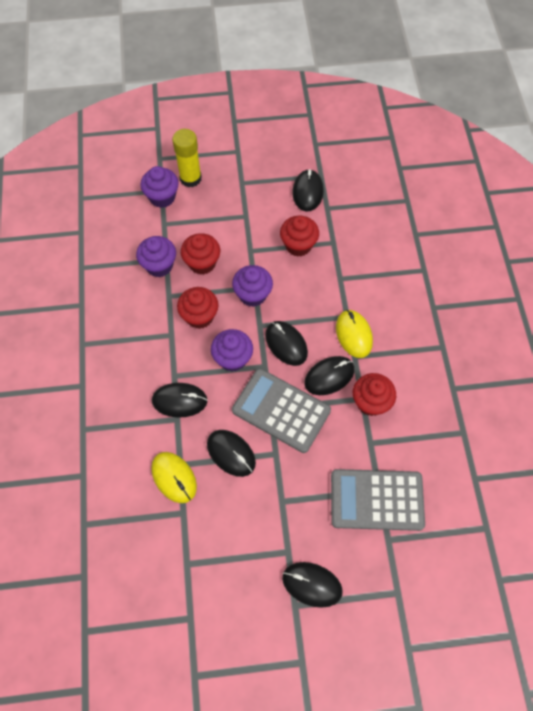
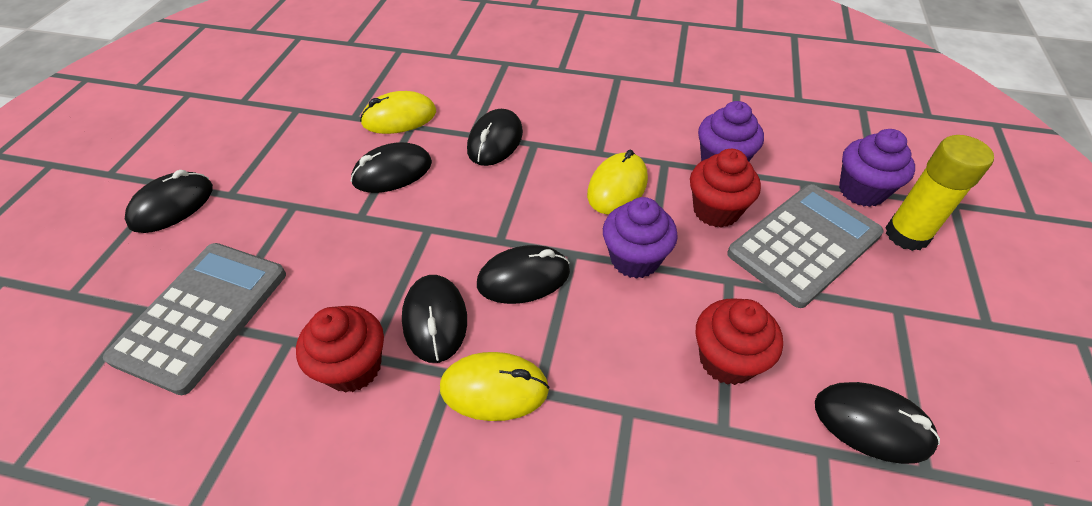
camera: 110 degrees right, 15 degrees down
red cupcake [177,287,219,329] -> yellow mouse [587,149,648,214]
purple cupcake [211,329,253,371] -> none
grey calculator [232,368,331,453] -> grey calculator moved to [727,184,884,308]

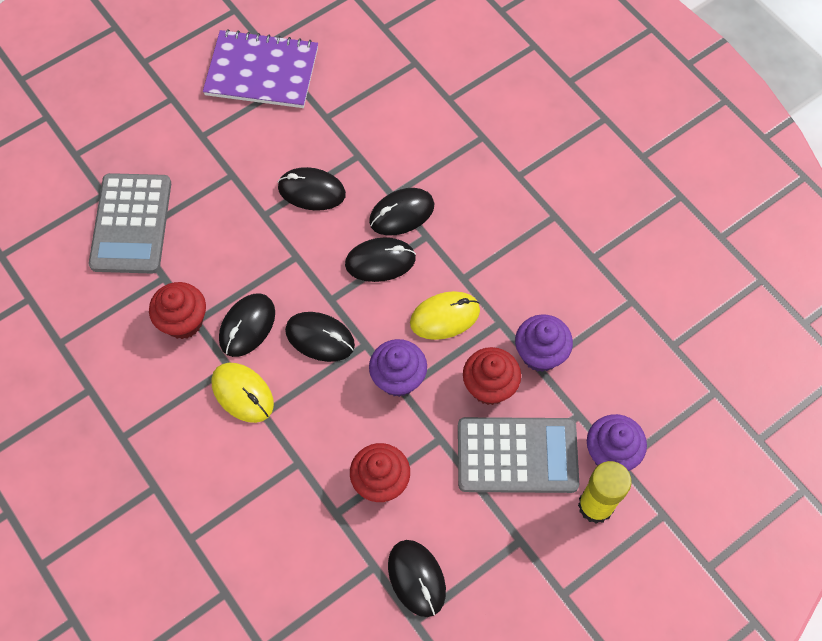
camera: 40 degrees right, 15 degrees up
grey calculator [103,243,286,395] -> grey calculator turned 120 degrees clockwise [89,173,171,274]
black mouse [125,170,213,233] -> black mouse moved to [345,238,416,282]
yellow mouse [360,91,436,134] -> none
none -> purple notebook [203,29,318,108]

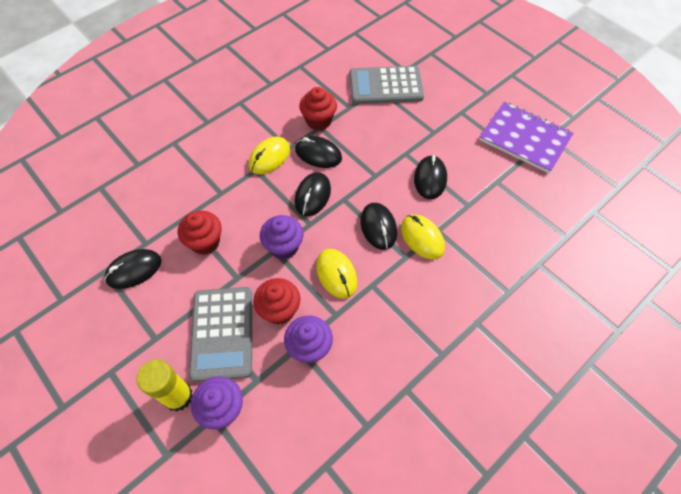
camera: 85 degrees right, 5 degrees down
purple notebook [203,29,318,108] -> purple notebook turned 60 degrees counterclockwise [479,102,573,173]
black mouse [369,188,434,236] -> yellow mouse [401,215,445,259]

